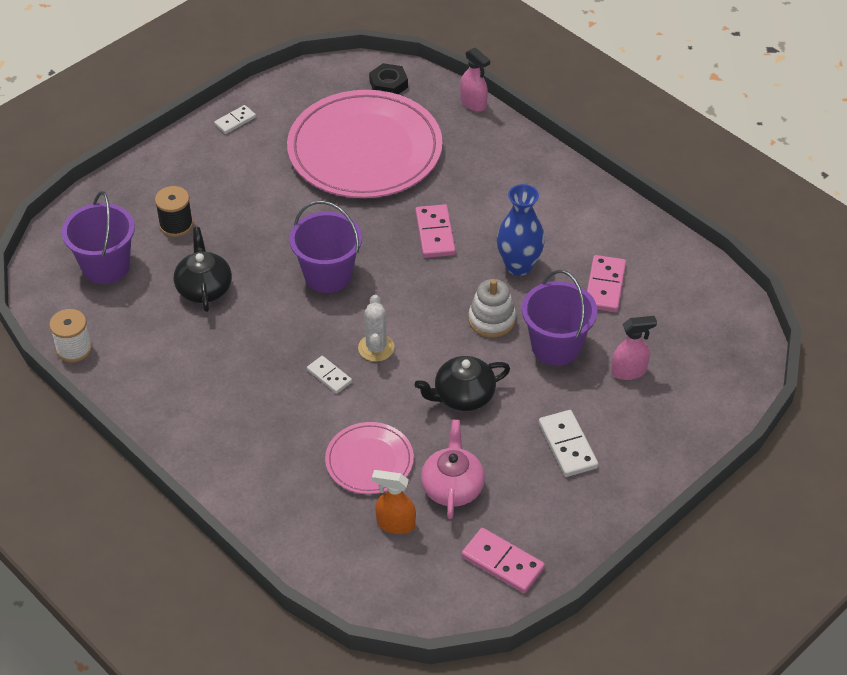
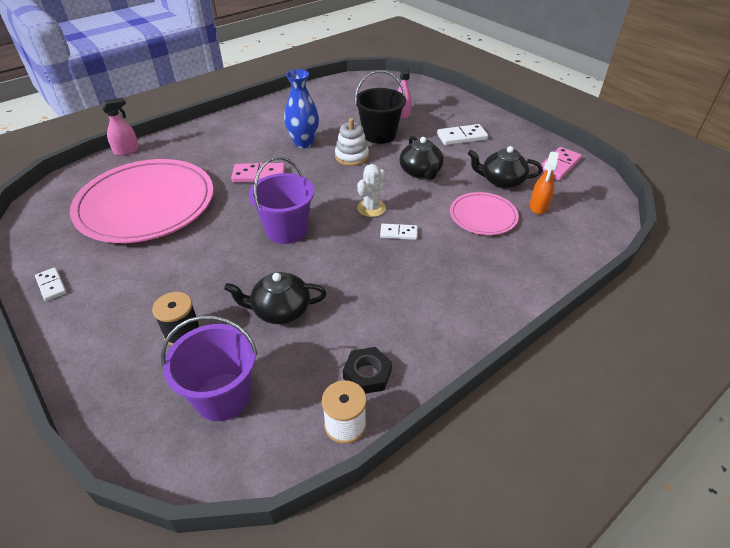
camera: 85 degrees left, 5 degrees down
white domino [307,356,352,394] -> white domino turned 45 degrees clockwise [380,224,418,240]
white cactus [358,295,394,362] -> white cactus turned 60 degrees counterclockwise [357,164,386,217]
black nut [369,63,408,94] -> black nut moved to [343,347,392,394]
pink teapot [421,420,485,519] -> black teapot [468,146,543,189]
purple bucket [522,270,597,366] -> black bucket [355,70,406,144]
pink domino [587,255,626,312] -> none

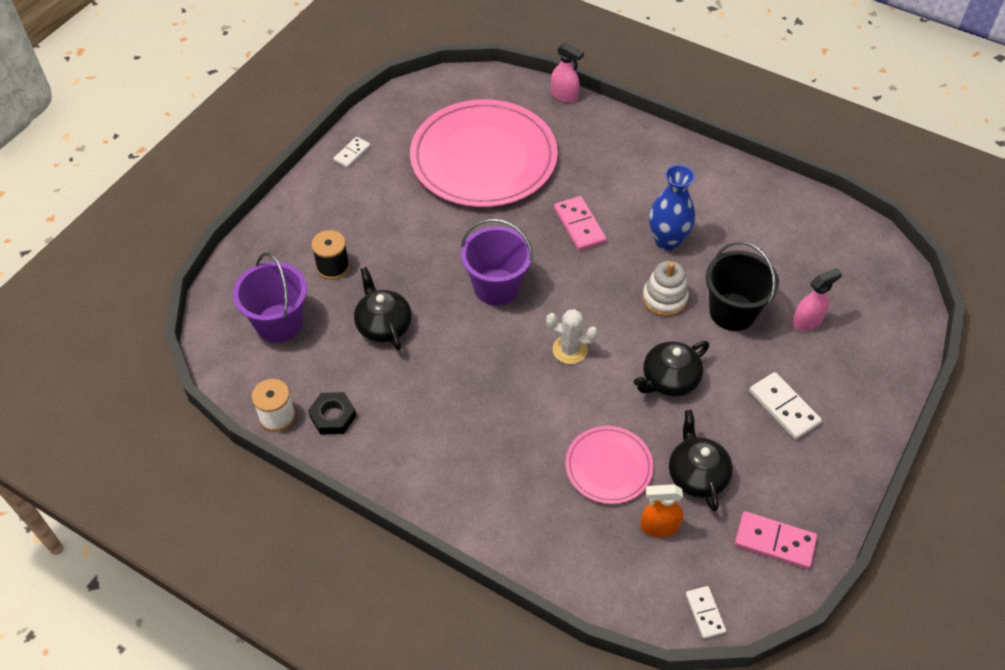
camera: 70 degrees right, 10 degrees up
white domino [380,224,418,240] -> white domino moved to [686,586,726,639]

